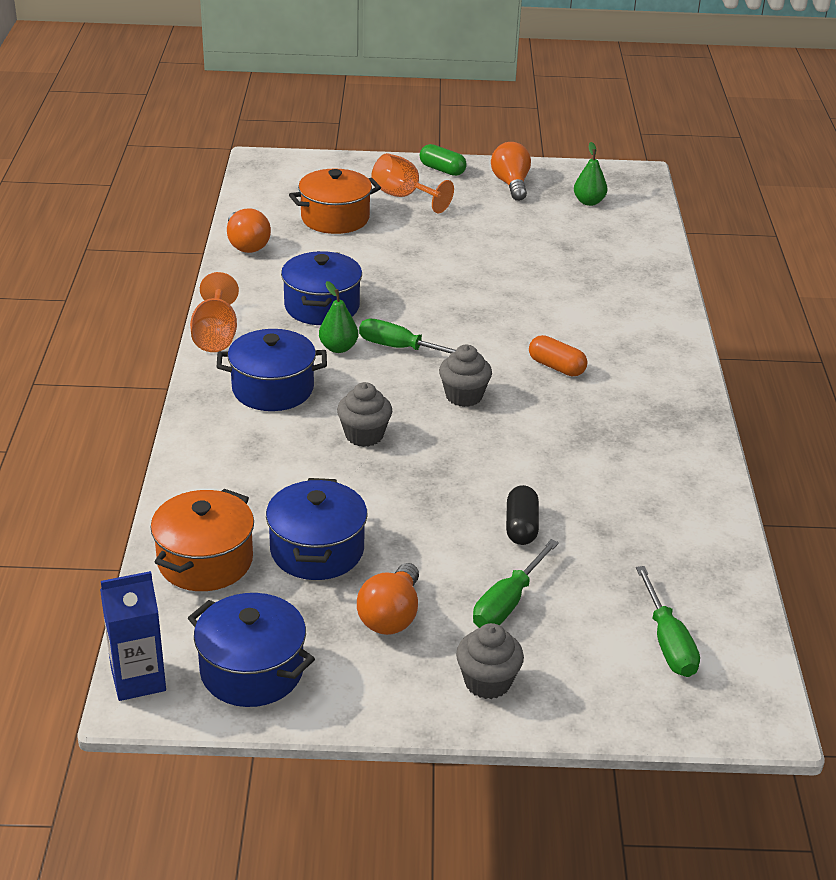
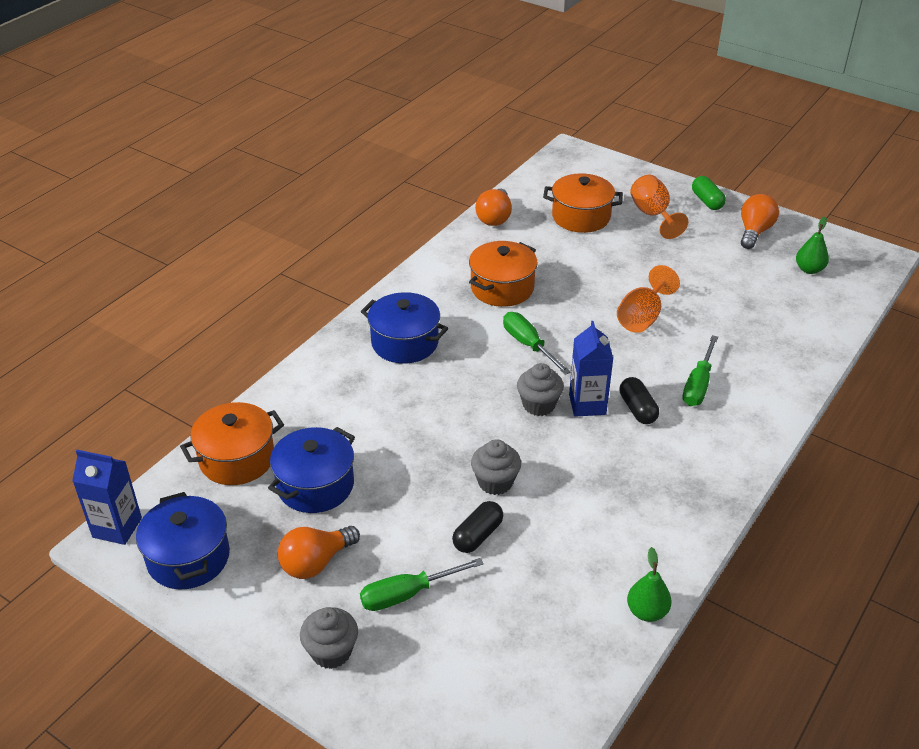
camera: 35 degrees right, 5 degrees up
orange goblet [190,272,239,352] -> orange goblet moved to [617,265,680,333]
blue pot [281,251,362,325] -> orange pot [469,241,538,307]
green pear [319,281,358,353] -> green pear moved to [627,547,671,622]
grey cupcake [337,382,392,447] -> grey cupcake moved to [471,439,521,495]
orange capsule [529,335,588,376] -> black capsule [620,377,659,424]
green screwdriver [636,566,700,677] -> green screwdriver moved to [683,335,718,406]
none -> blue carton [569,321,613,417]

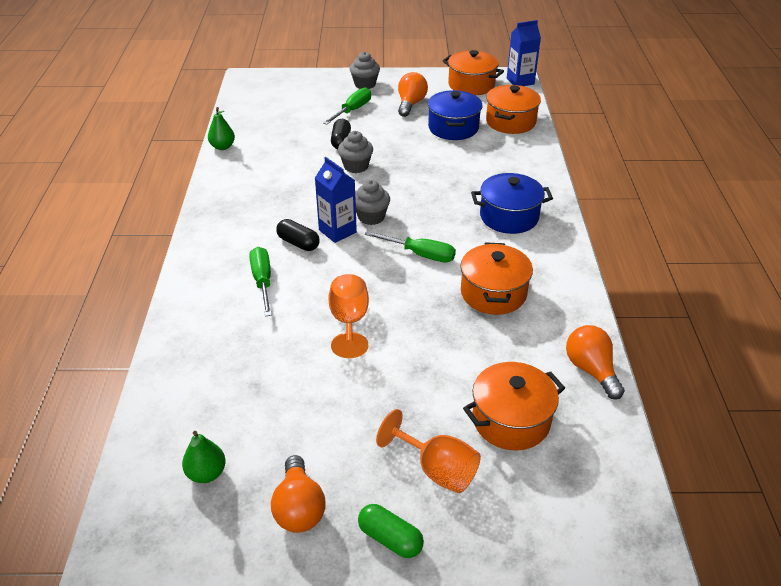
camera: 145 degrees right, 0 degrees up
blue pot [136,492,230,590] -> orange pot [442,50,504,95]

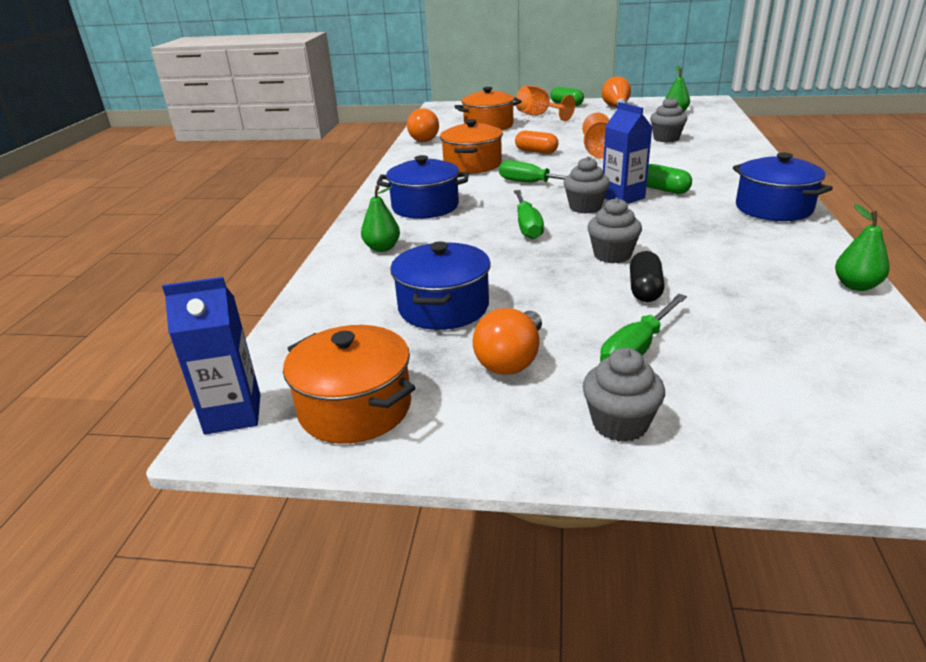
camera: 170 degrees left, 10 degrees down
green screwdriver [249,247,272,317] -> green screwdriver moved to [514,190,544,239]
black capsule [276,219,320,251] -> green capsule [646,164,692,194]
orange pot [486,85,541,134] -> none
none -> green pear [361,185,400,252]
none -> orange capsule [515,131,558,154]
none -> grey cupcake [650,97,687,142]
none -> blue pot [733,153,833,221]

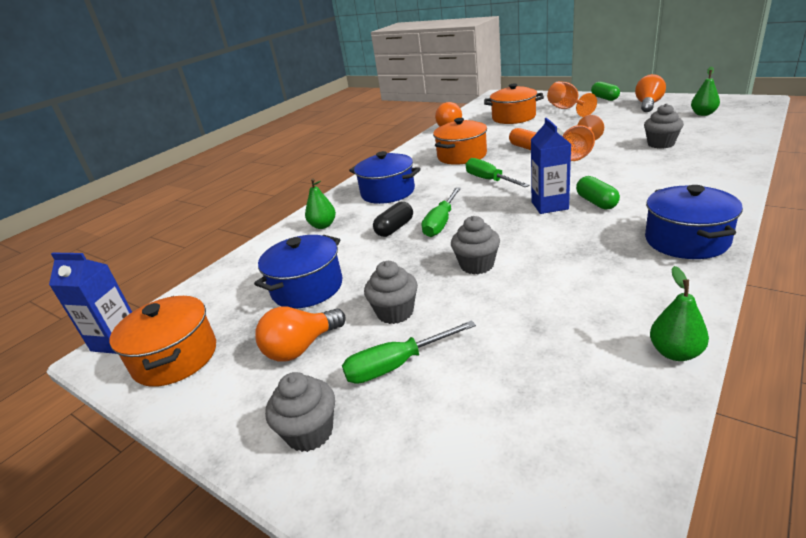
camera: 30 degrees right, 0 degrees up
grey cupcake [563,156,610,214] -> grey cupcake moved to [364,261,418,324]
black capsule [630,251,665,302] -> black capsule moved to [373,202,413,237]

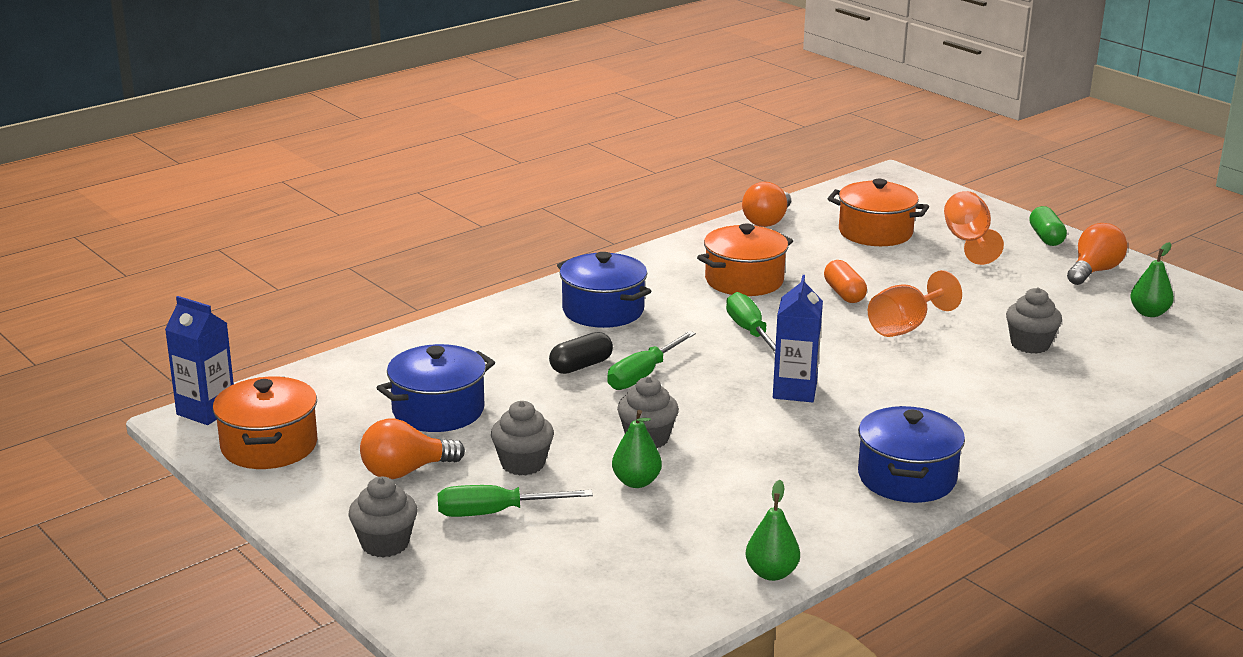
camera: 10 degrees right, 5 degrees down
green pear [305,178,336,229] -> green pear moved to [612,410,662,488]
green capsule [576,176,620,210] -> none

